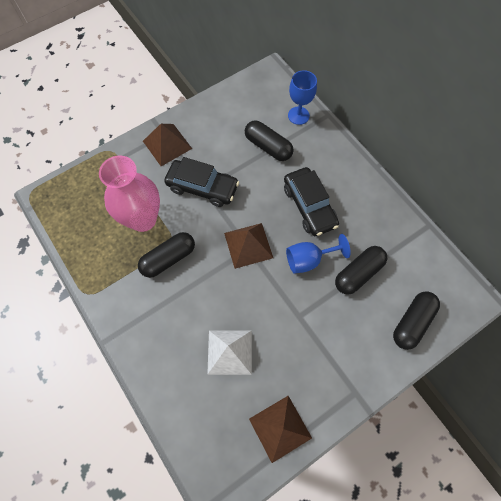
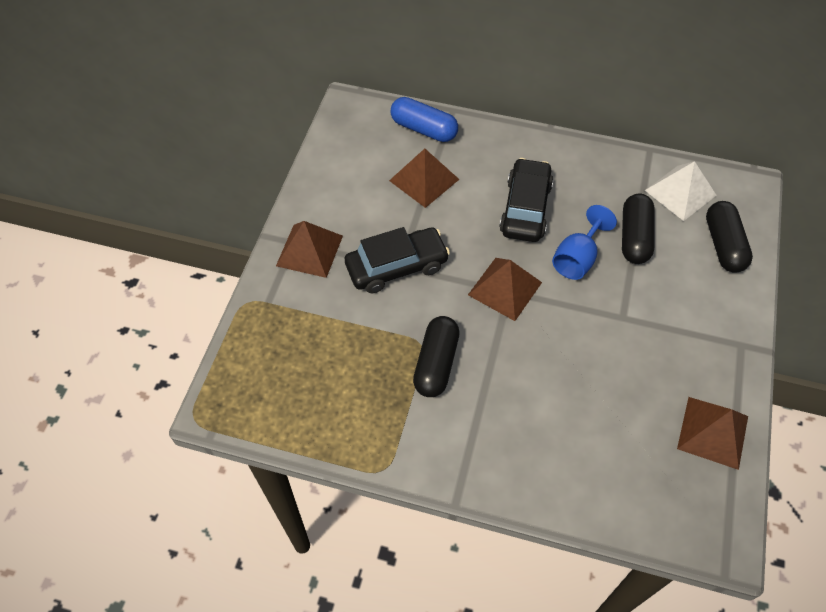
camera: 40 degrees left, 10 degrees down
pink vase [99,156,160,232] -> none
white pyramid [207,330,252,375] -> white pyramid moved to [645,161,717,221]
black capsule [245,121,294,161] -> brown pyramid [389,149,460,208]
black car [284,167,339,236] -> black car turned 105 degrees counterclockwise [499,158,553,242]
blue goblet [288,70,317,125] -> blue capsule [390,97,458,142]

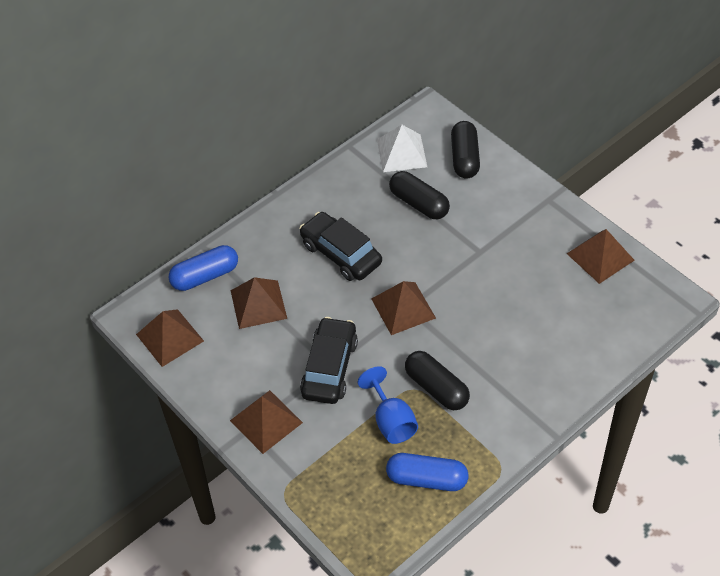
camera: 55 degrees left, 5 degrees down
blue goblet [552,205,617,280] -> blue goblet moved to [358,366,418,444]
black capsule [706,201,753,273] -> black capsule turned 60 degrees clockwise [451,121,480,179]
none -> brown pyramid [136,309,204,367]
none -> blue capsule [386,453,469,491]

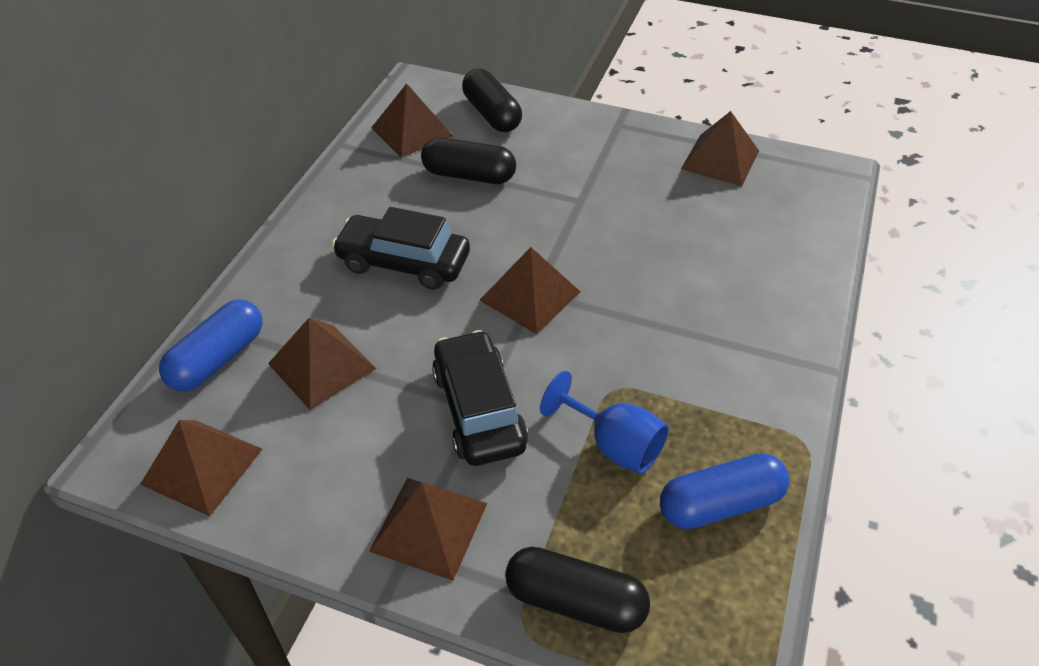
camera: 30 degrees left, 5 degrees down
white pyramid [377,125,427,172] -> brown pyramid [371,83,453,158]
black capsule [405,351,470,410] -> black capsule moved to [505,547,650,633]

